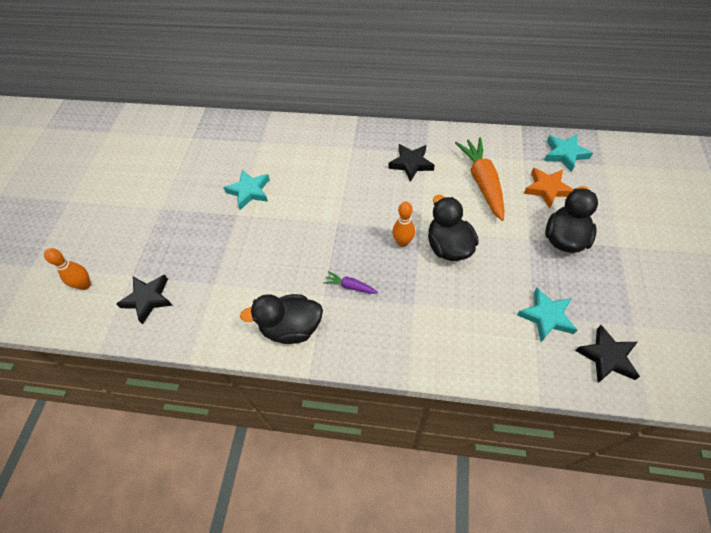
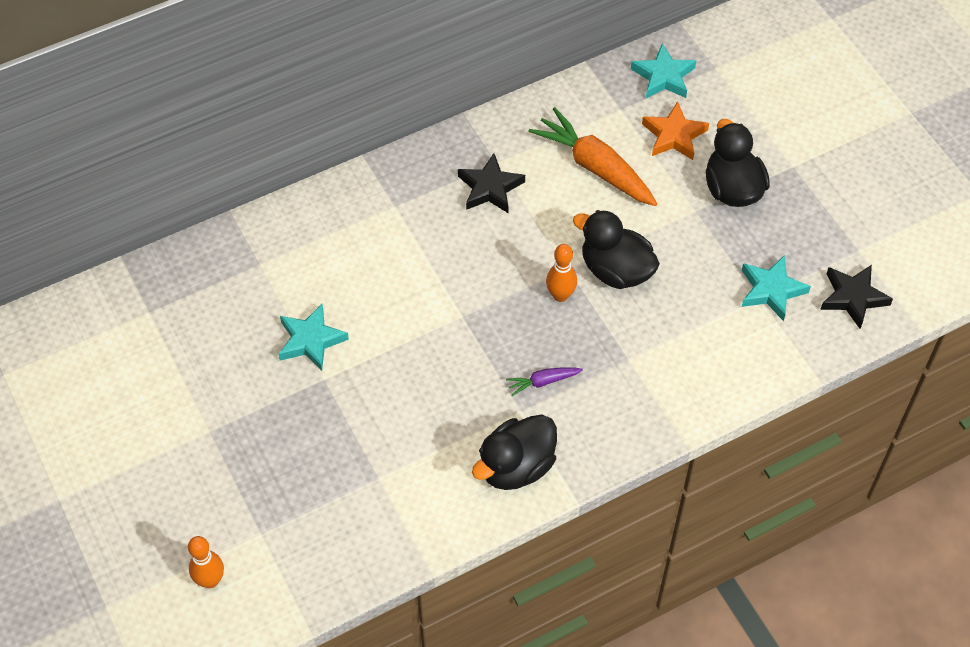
camera: 40 degrees left, 0 degrees up
black star [116,274,173,324] -> none

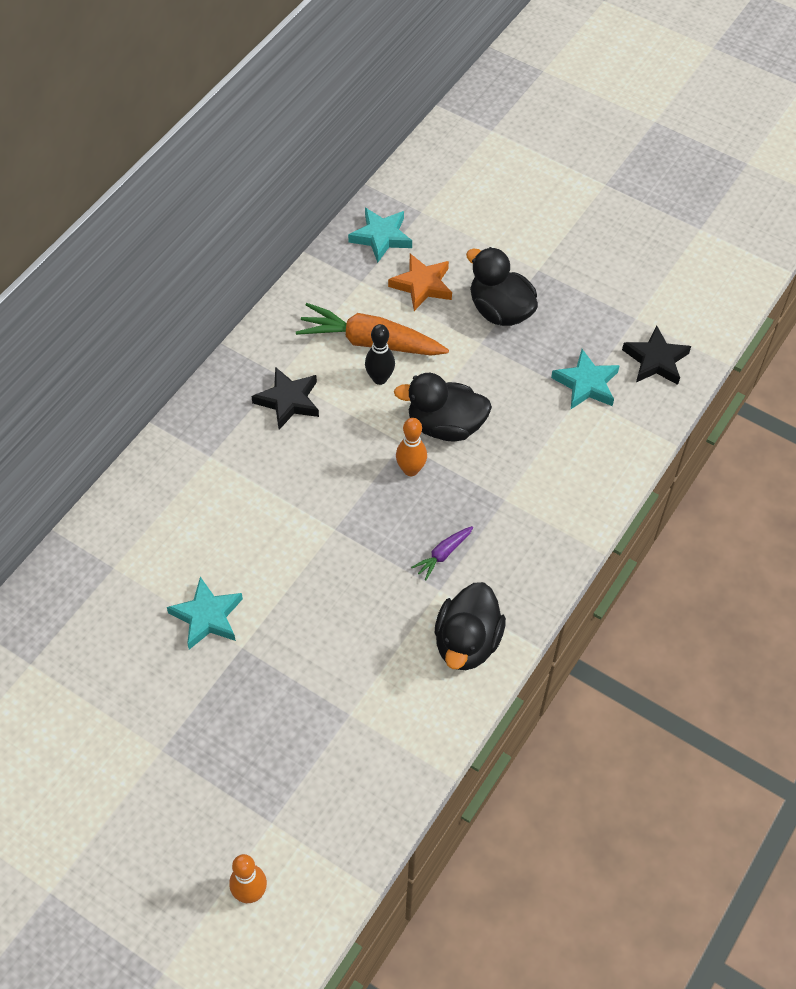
camera: 30 degrees left, 0 degrees up
none -> black bowling pin [365,324,395,385]

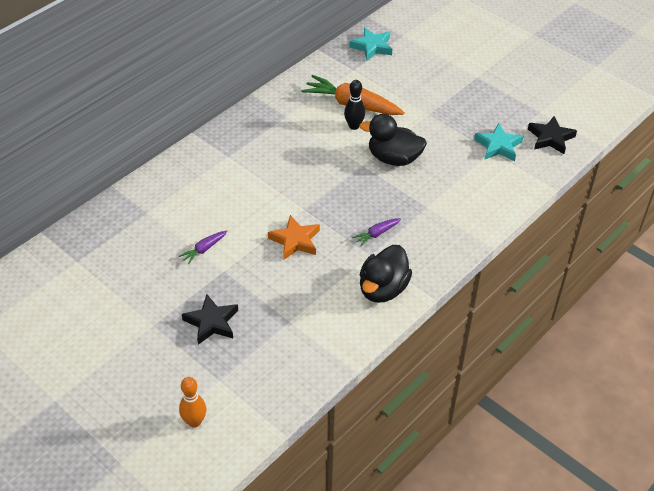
camera: 10 degrees right, 10 degrees down
turquoise star [167,577,243,650] -> purple carrot [179,231,227,265]
black star [251,367,319,430] -> black star moved to [182,294,238,345]
orange star [388,254,452,311] -> orange star moved to [268,215,320,260]
orange bowling pin [396,418,427,476] -> none
black duck [466,247,538,326] -> none

